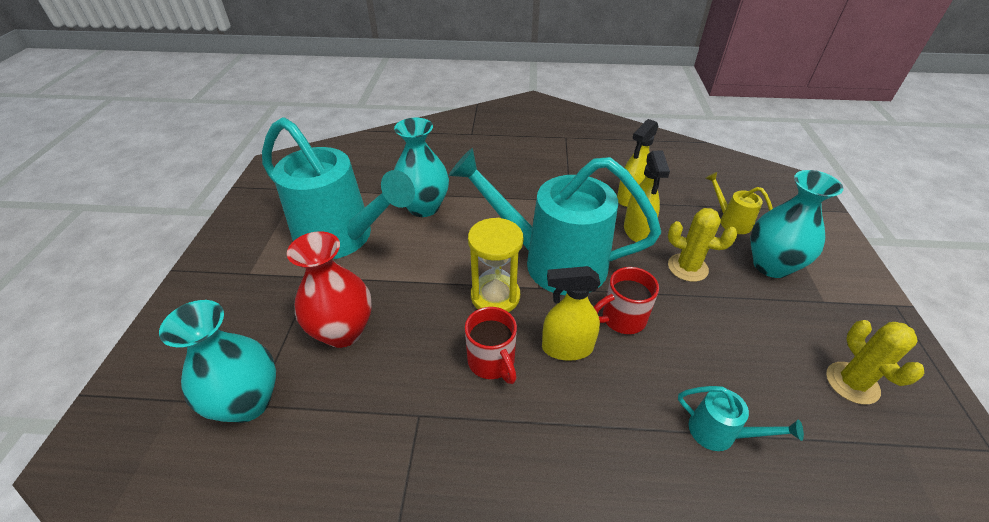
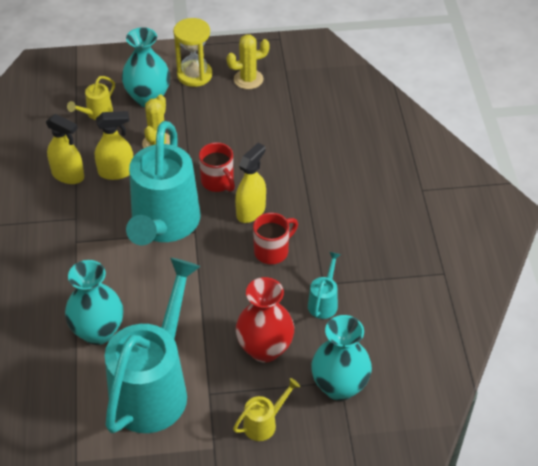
camera: 100 degrees left, 5 degrees up
yellow hourglass [468,218,524,312] -> yellow hourglass moved to [173,18,212,87]
yellow spray bottle [542,266,601,361] -> yellow spray bottle turned 135 degrees counterclockwise [235,143,266,223]
turquoise watering can [678,386,804,451] -> turquoise watering can moved to [308,252,341,319]
none -> yellow watering can [233,378,300,441]

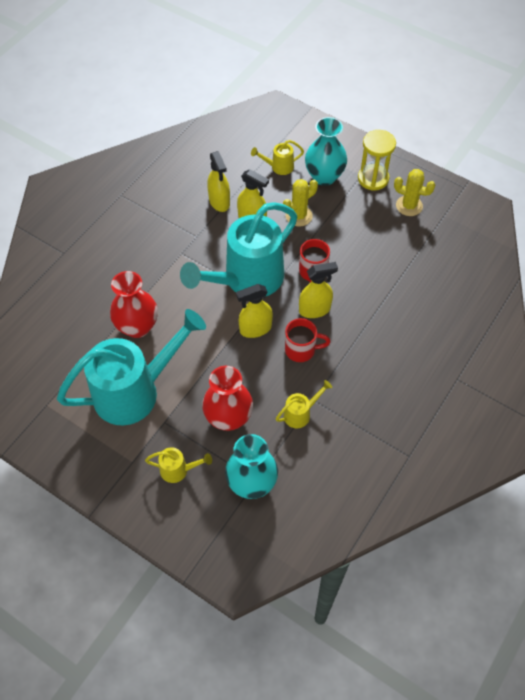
camera: 40 degrees right, 10 degrees up
turquoise vase [65,260,123,345] -> red vase [110,271,158,338]
turquoise watering can [308,252,341,319] -> yellow watering can [276,380,332,428]
none -> yellow spray bottle [236,284,273,338]

